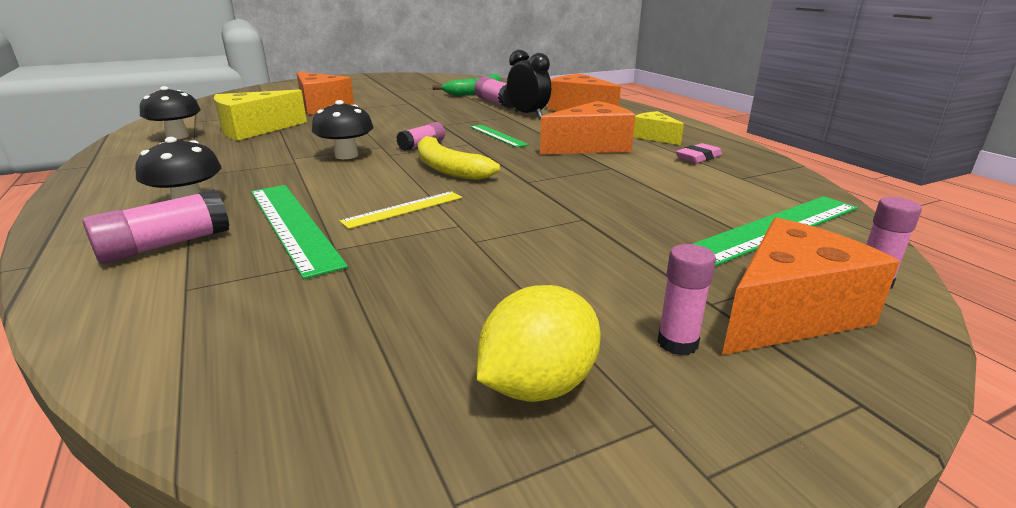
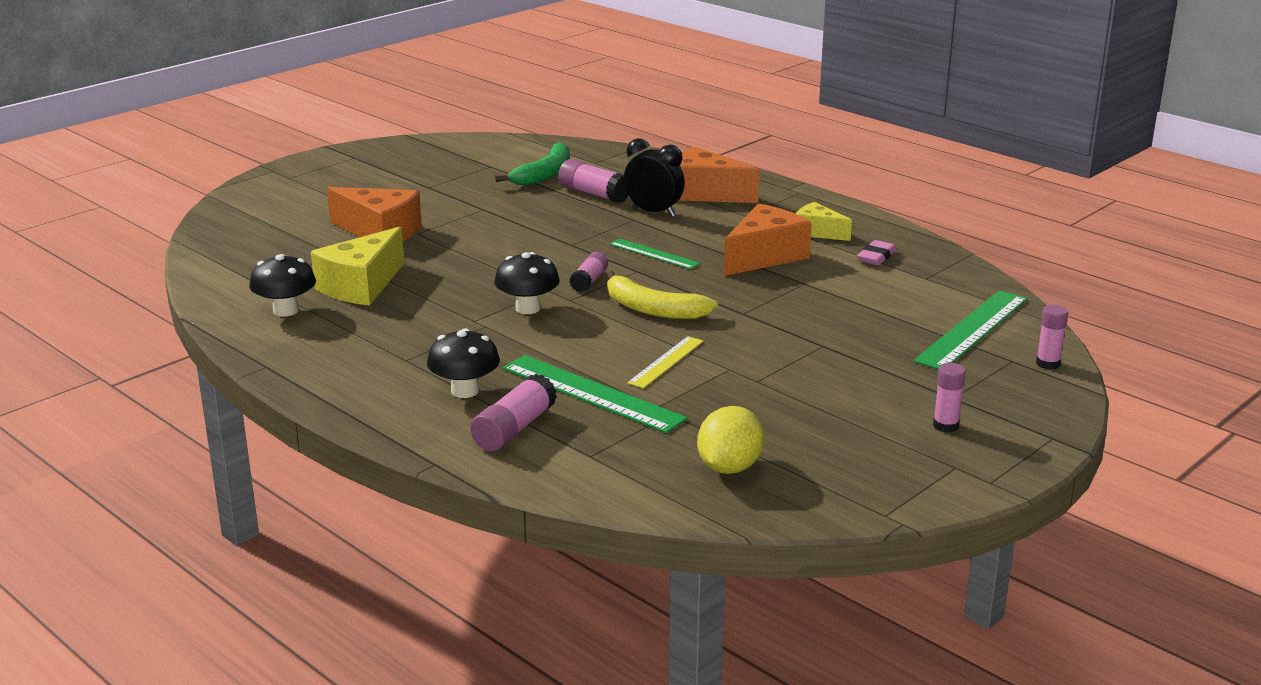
camera: 20 degrees left, 0 degrees up
yellow lemon [477,285,601,402] -> yellow lemon moved to [697,406,764,474]
orange cheese [722,218,900,355] -> none

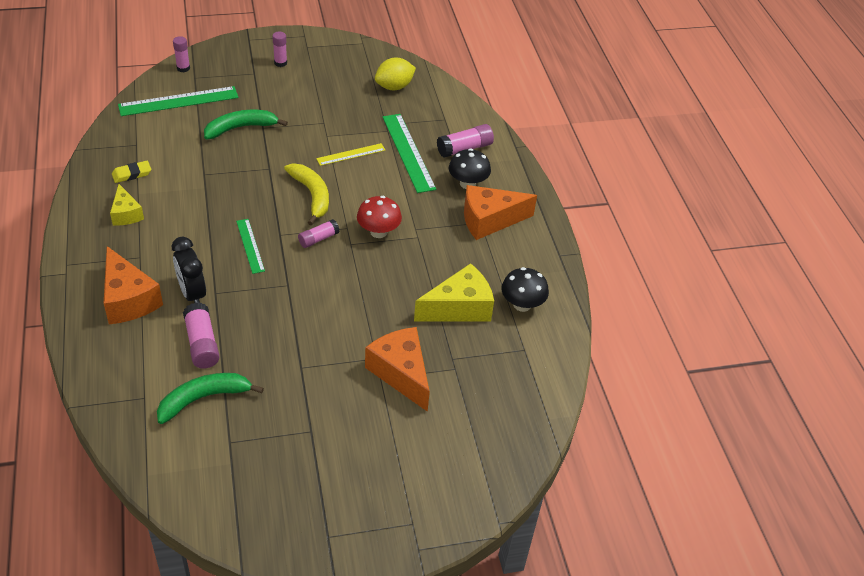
camera: 150 degrees left, 20 degrees up
black mushroom [494,252,560,314] -> red mushroom [357,196,402,238]
orange cheese [724,204,812,276] -> orange cheese moved to [464,185,537,240]
pink eraser [857,240,896,265] -> yellow eraser [112,161,151,183]
none -> green banana [204,110,288,139]

